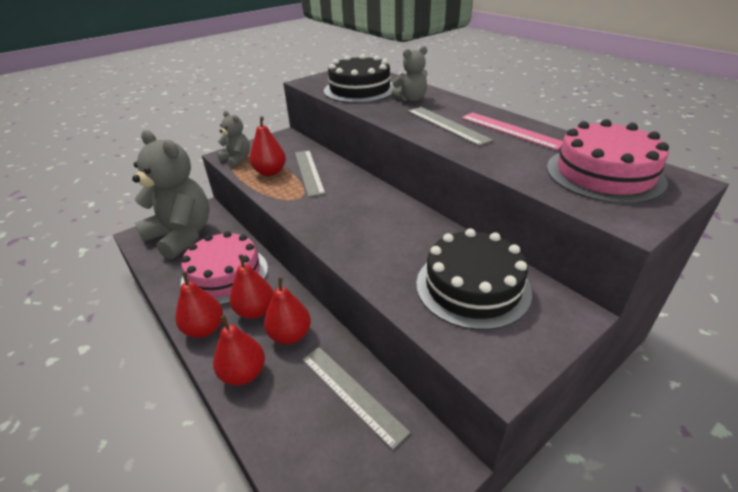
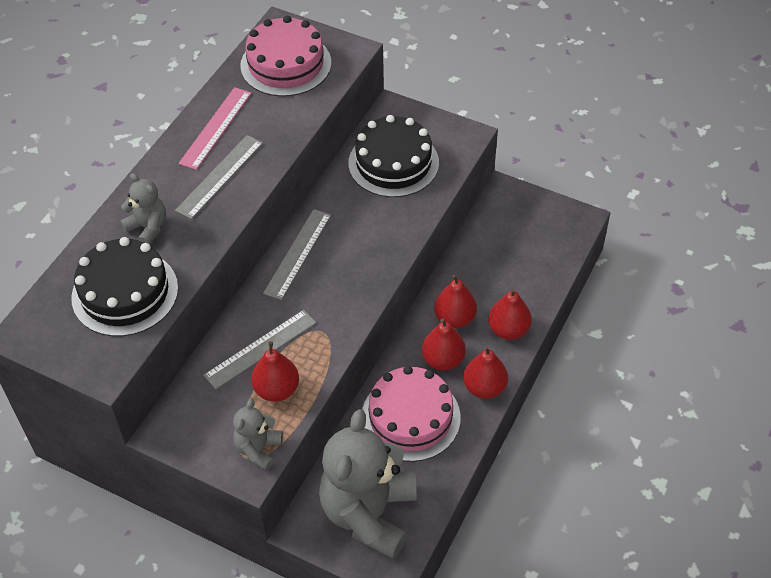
camera: 115 degrees left, 15 degrees up
grey ruler [302,347,411,450] -> grey ruler moved to [263,209,331,300]

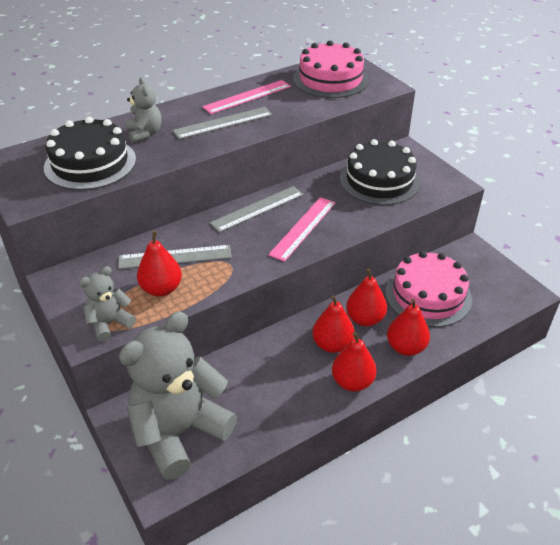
camera: 30 degrees right, 10 degrees down
pink cake [362,366,461,462] -> pink cake moved to [385,251,472,327]
none -> pink ruler [268,197,336,262]

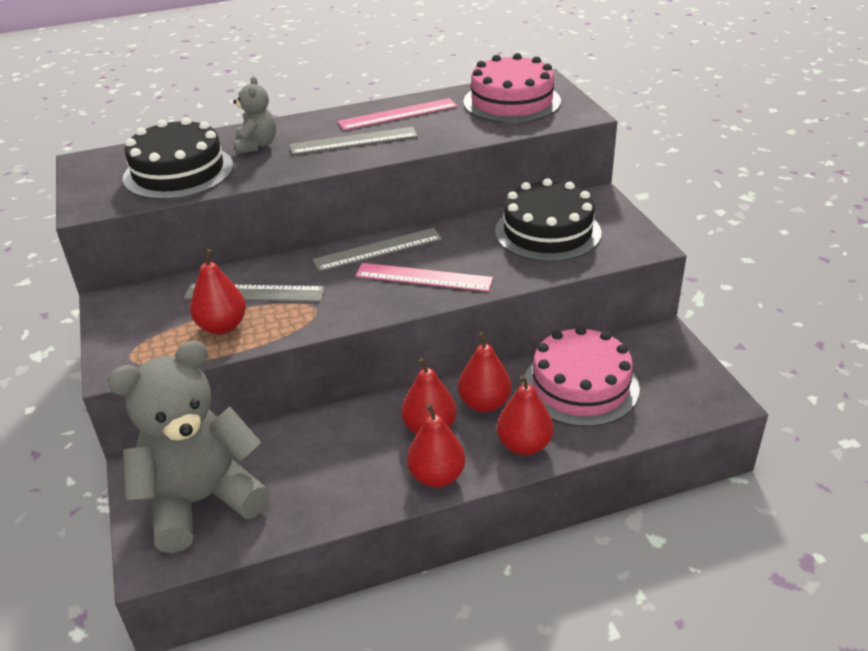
camera: 15 degrees right, 5 degrees down
grey teddy bear [79,266,136,342] -> none
pink ruler [268,197,336,262] -> pink ruler turned 60 degrees clockwise [355,263,493,292]

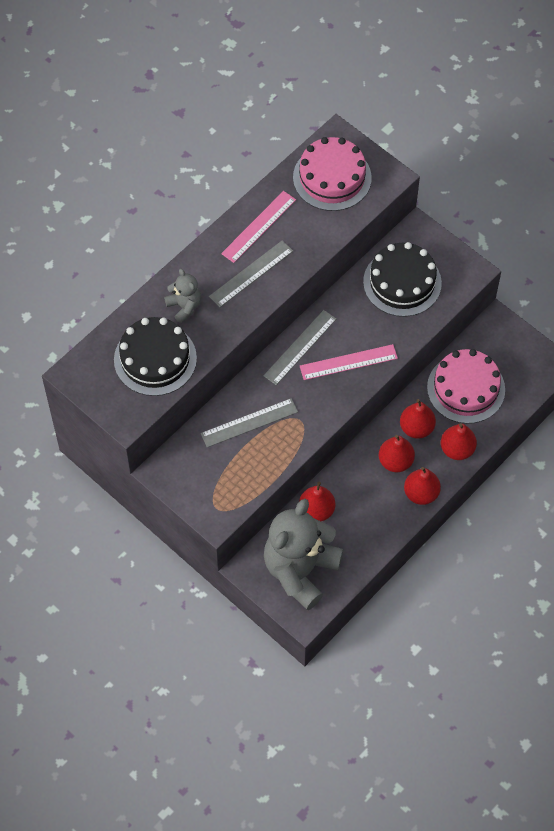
camera: 30 degrees left, 25 degrees up
red pear [190,249,246,334] -> red pear moved to [299,482,335,521]

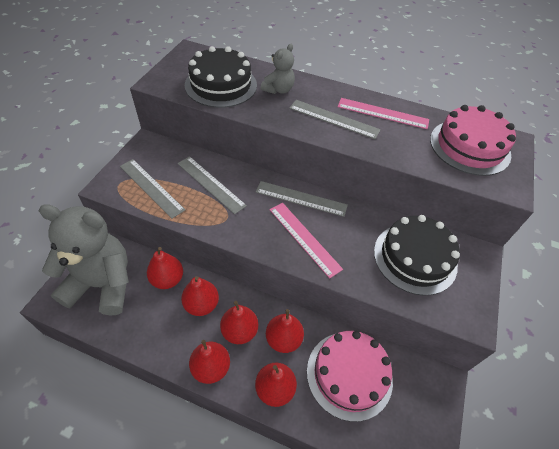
camera: 65 degrees right, 10 degrees down
none -> grey ruler [120,159,185,219]
none -> red pear [181,276,219,316]

